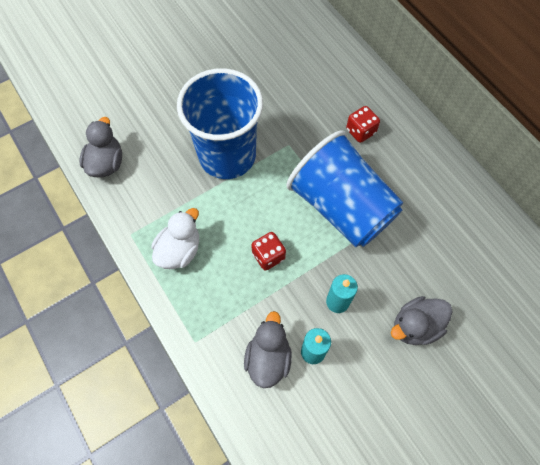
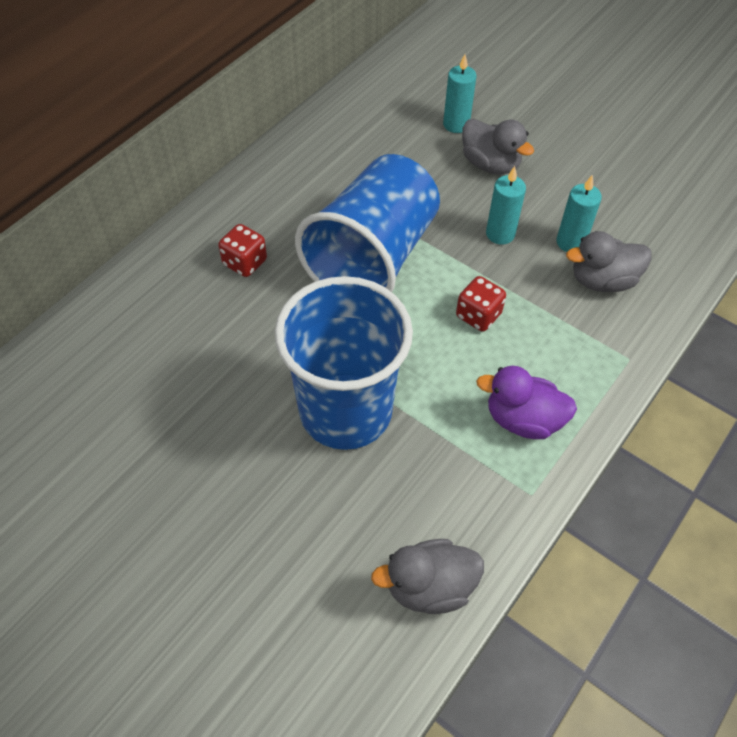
camera: 110 degrees left, 10 degrees down
white duck [152,208,199,269] -> purple duck [476,366,577,439]
none -> turquoise candle [443,54,477,133]

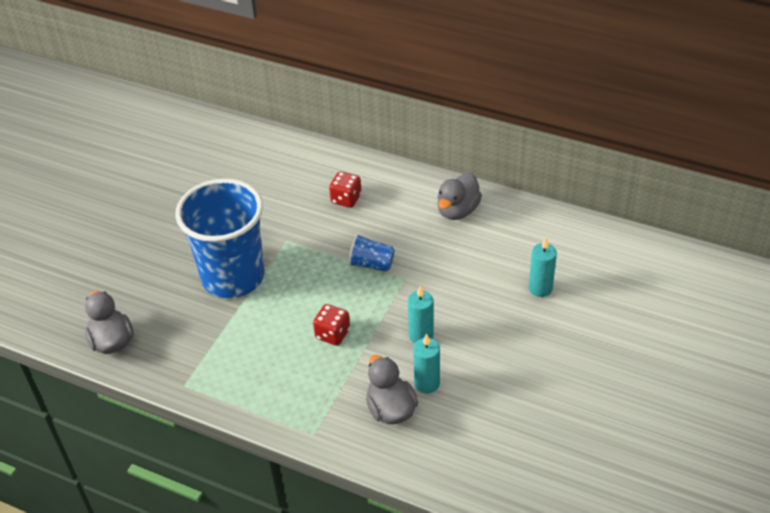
camera: 80 degrees right, 10 degrees down
blue cup [295,154,440,292] -> blue cup [348,234,395,272], size x0.41
grey duck [462,119,534,175] -> grey duck moved to [437,173,482,220]
purple duck [476,366,577,439] -> none

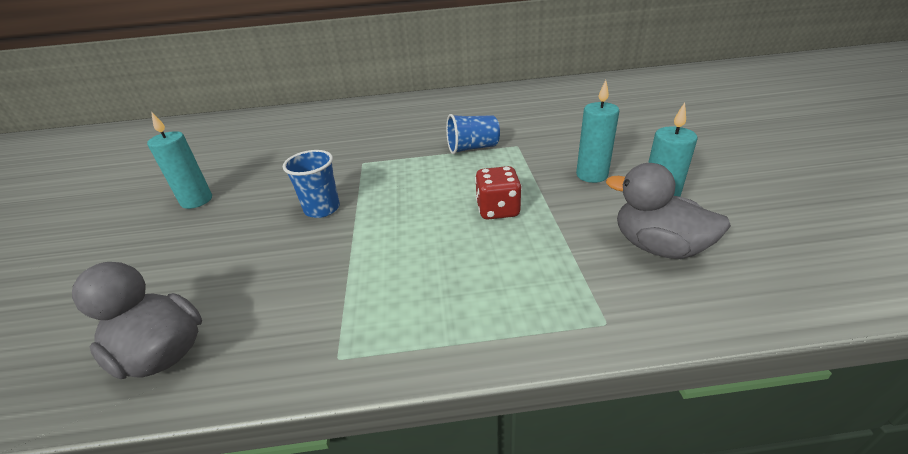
camera: 30 degrees left, 10 degrees down
blue cup [176,179,265,298] -> blue cup [283,150,340,218], size x0.41
red dice [329,172,362,208] -> none
grey duck [437,173,482,220] -> none
turquoise candle [529,238,557,297] -> turquoise candle moved to [147,111,212,209]

